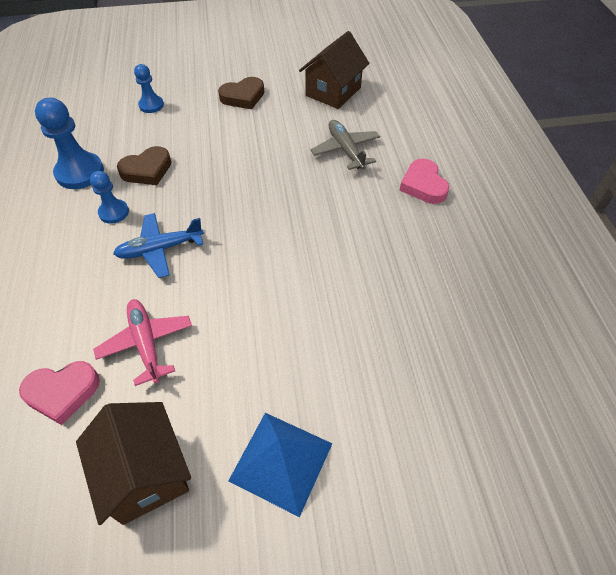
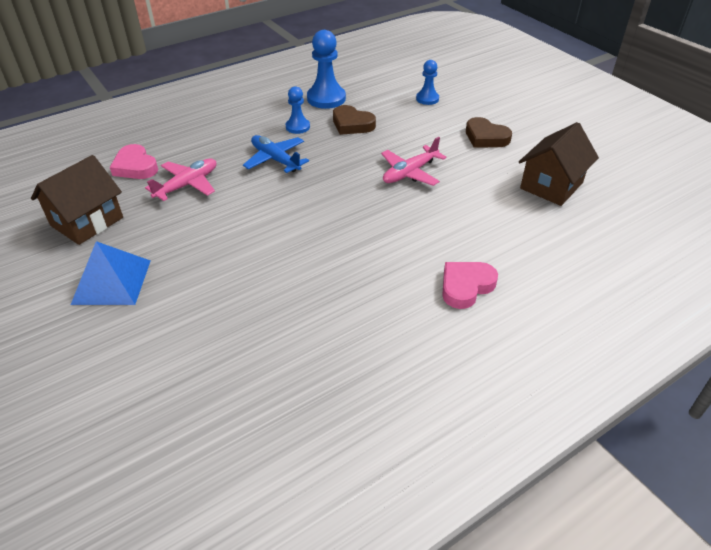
camera: 65 degrees right, 10 degrees down
brown house [299,31,369,109] -> brown house turned 60 degrees counterclockwise [519,122,599,206]
grey plane [311,120,380,170] -> none
none -> pink plane [381,137,447,186]

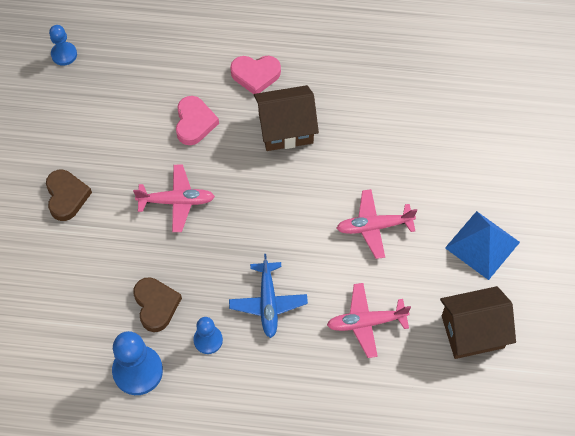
camera: 140 degrees left, 20 degrees up
pink heart [110,144,158,179] -> pink heart moved to [176,96,219,145]
blue pawn [416,60,439,105] -> blue pawn moved to [49,25,77,66]
brown house [519,122,599,206] -> brown house moved to [254,85,319,151]
none -> pink plane [337,189,417,259]

